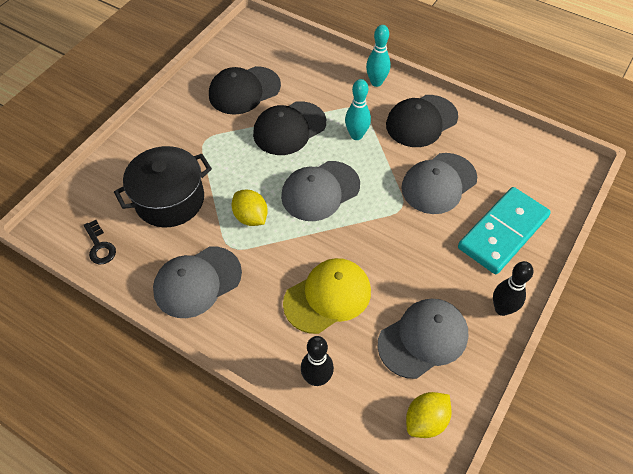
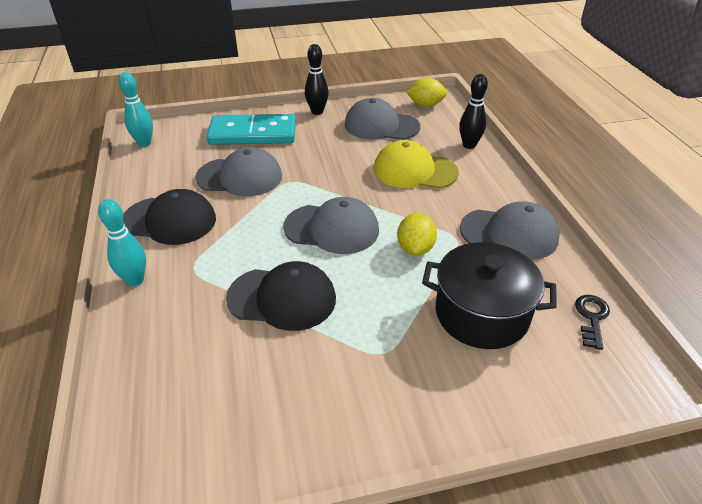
camera: 135 degrees left, 15 degrees down
black cap [209,66,281,115] -> none
turquoise bowling pin [345,79,371,140] -> turquoise bowling pin moved to [119,72,153,147]

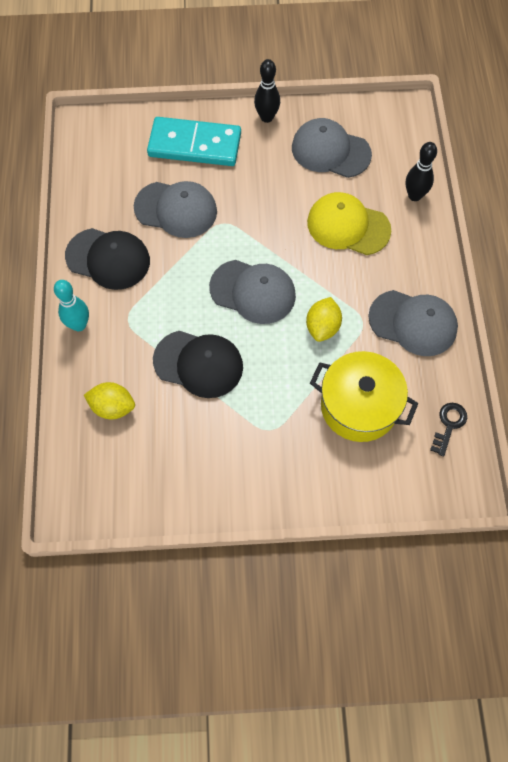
camera: 10 degrees right, 25 degrees up
turquoise bowling pin [119,72,153,147] -> none
yellow lemon [406,78,447,107] -> yellow lemon moved to [84,382,135,419]
black pot [422,242,557,349] -> yellow pot [310,351,418,442]

